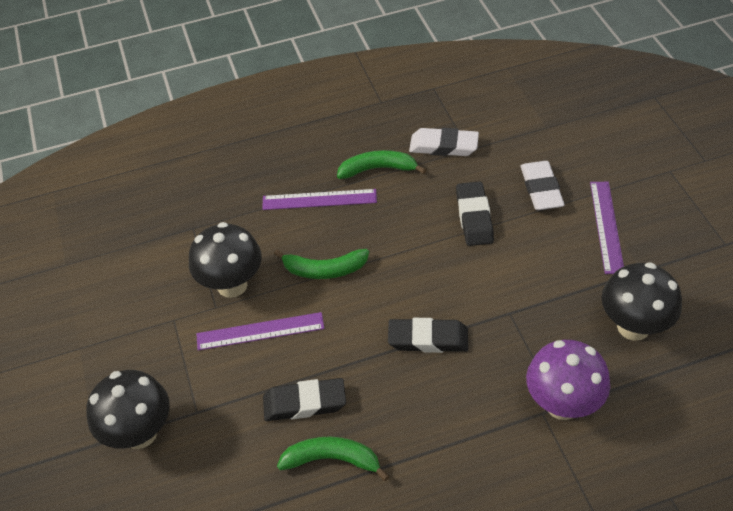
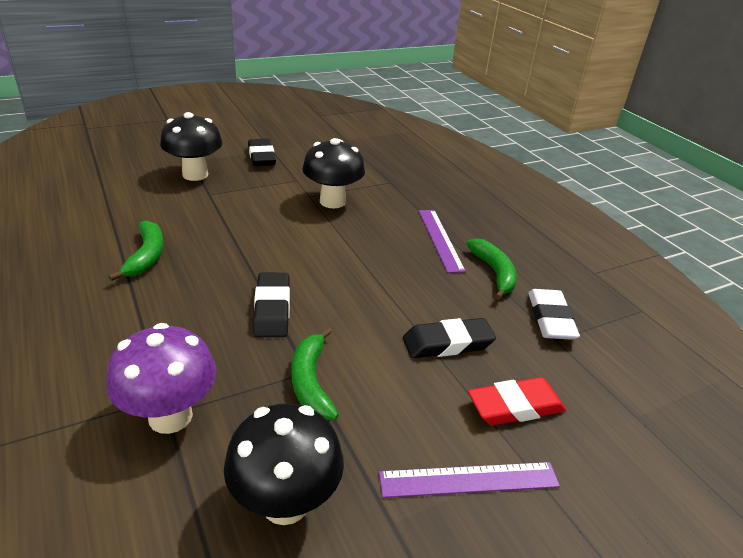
camera: 75 degrees right, 15 degrees down
purple ruler [196,312,325,351] -> none
black eraser [263,378,346,421] -> black eraser moved to [248,139,276,166]
green banana [274,249,369,279] -> green banana moved to [291,327,339,420]
white eraser [521,161,565,210] -> red eraser [468,377,566,426]

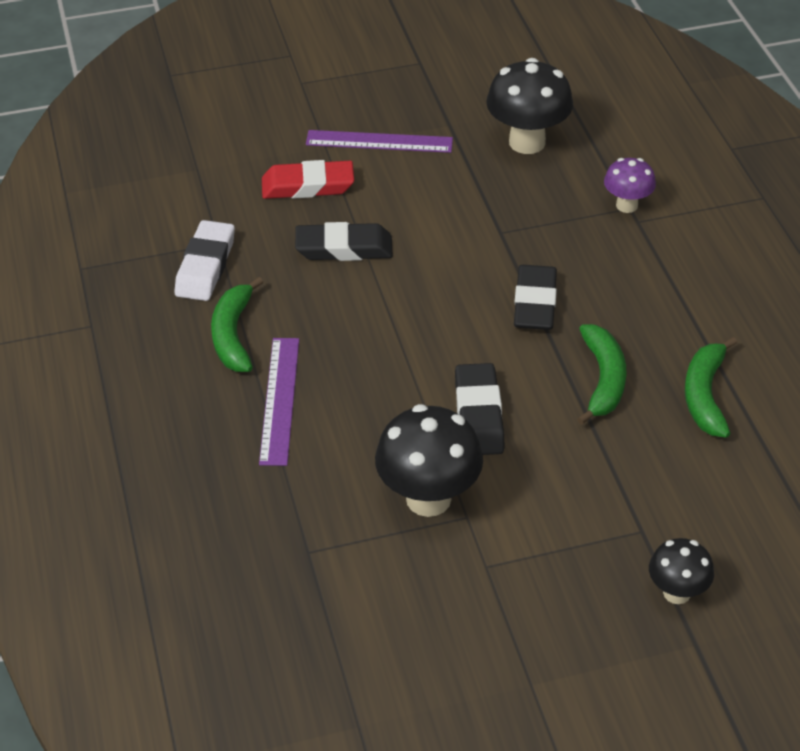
camera: 165 degrees left, 10 degrees up
purple mushroom [106,323,216,434] -> purple mushroom [604,158,656,213], size x0.58
black mushroom [160,112,223,181] -> black mushroom [649,538,714,604], size x0.58
black eraser [248,139,276,166] -> black eraser moved to [455,363,505,455]
green banana [291,327,339,420] -> green banana moved to [577,324,626,425]

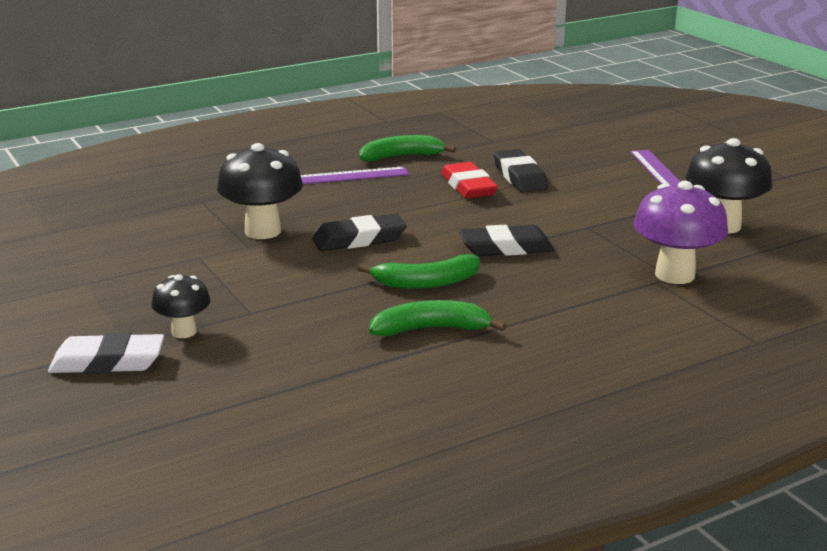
camera: 75 degrees right, 20 degrees down
white eraser [174,220,235,301] -> white eraser moved to [48,333,164,374]
red eraser [262,160,354,199] -> red eraser moved to [441,162,498,199]
purple mushroom [604,158,656,213] -> purple mushroom [634,181,728,284], size x1.73

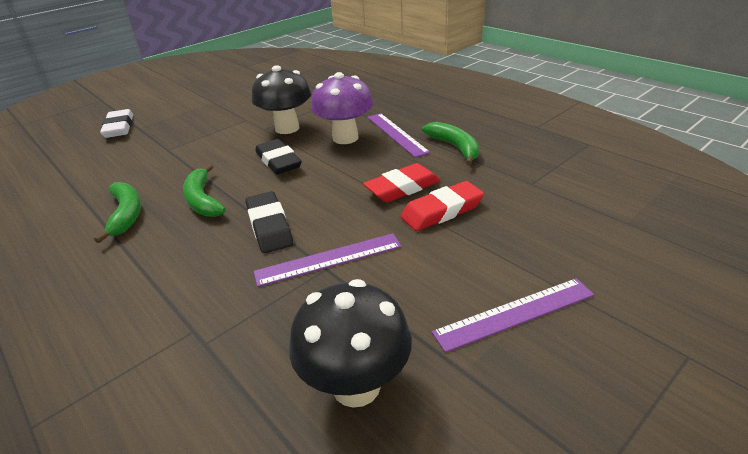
camera: 80 degrees right, 10 degrees up
black mushroom [151,274,210,338] -> none
black eraser [494,149,548,193] -> red eraser [400,181,484,231]
purple mushroom [634,181,728,284] -> purple mushroom moved to [311,72,373,144]
none -> purple ruler [253,233,402,287]

